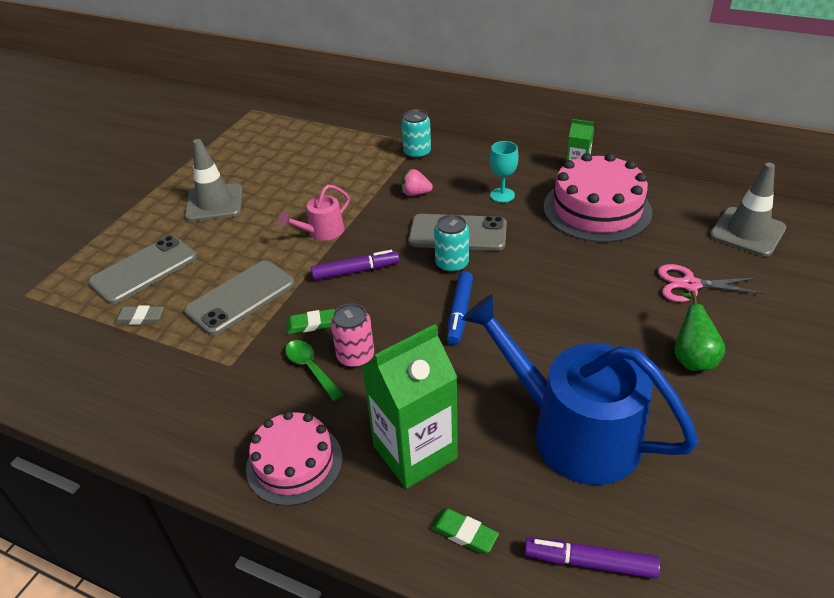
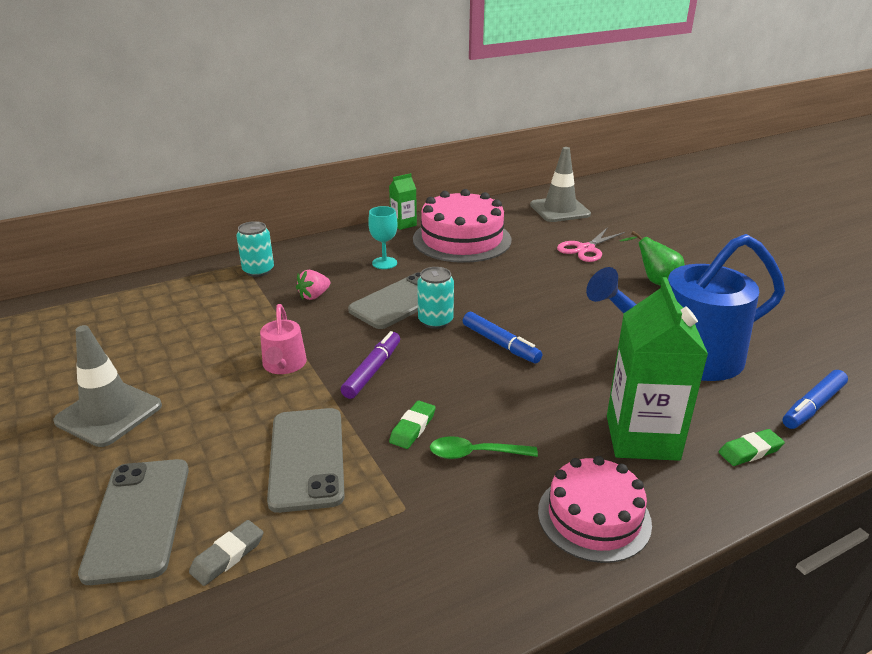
camera: 55 degrees left, 10 degrees down
pink can [331,303,374,368] -> none
purple marker [525,538,660,579] -> blue marker [783,370,848,429]

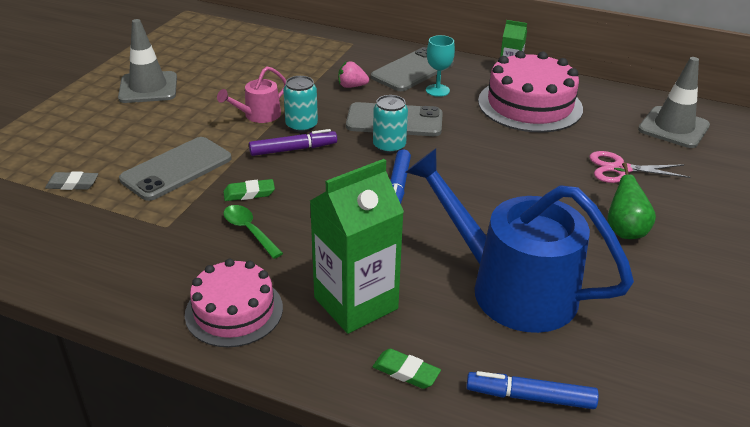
camera: 50 degrees right, 5 degrees up
grey phone [78,459,189,585] -> grey phone moved to [371,47,454,91]
turquoise can [236,221,274,277] -> turquoise can moved to [283,76,318,133]

